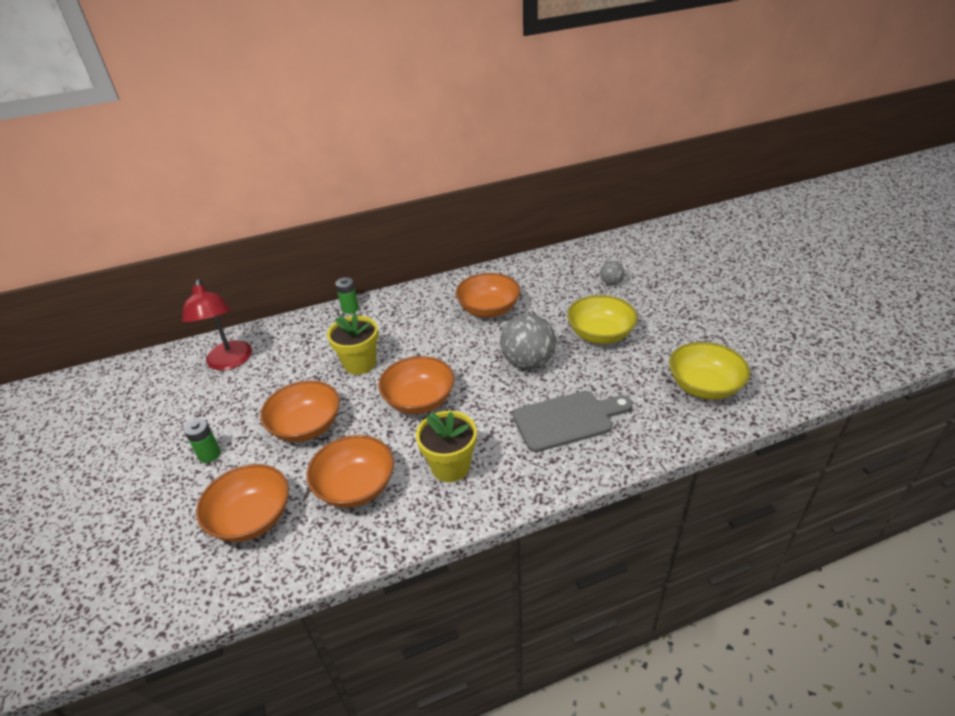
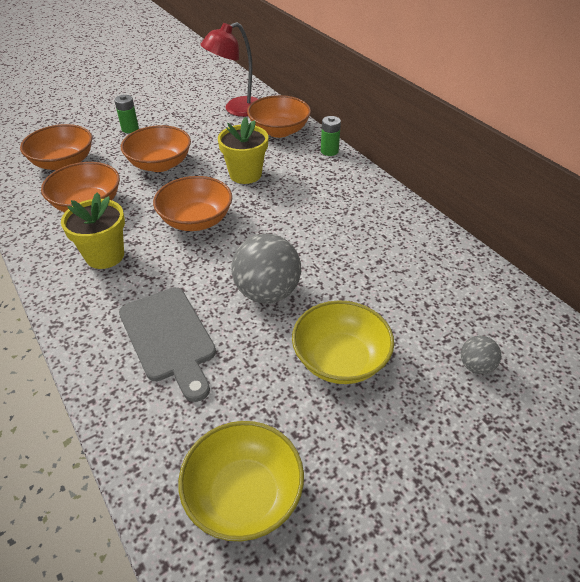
camera: 75 degrees right, 5 degrees up
orange bowl [456,273,520,318] -> orange bowl moved to [247,95,311,138]

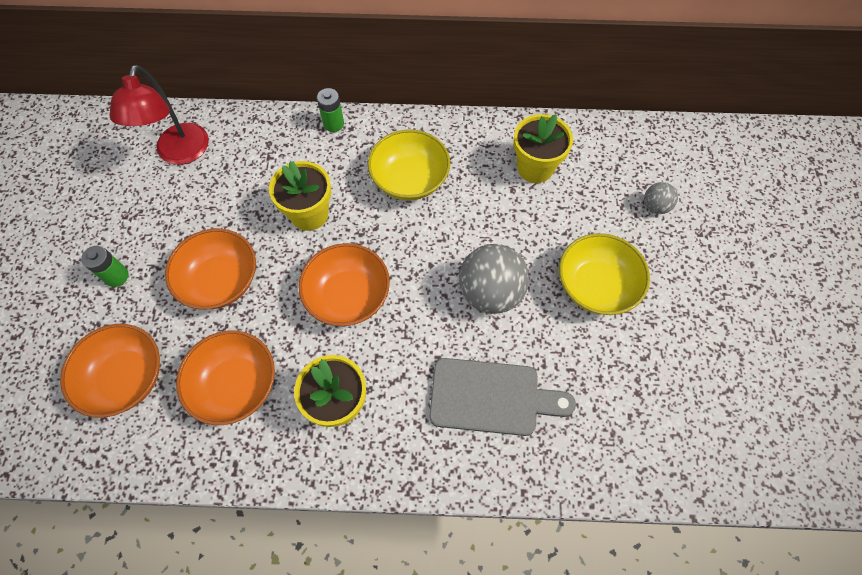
camera: 55 degrees left, 20 degrees up
yellow bowl [178,421,304,541] -> yellow bowl moved to [368,129,450,200]
orange bowl [247,95,311,138] -> none
none -> yellow flower pot [513,114,573,183]

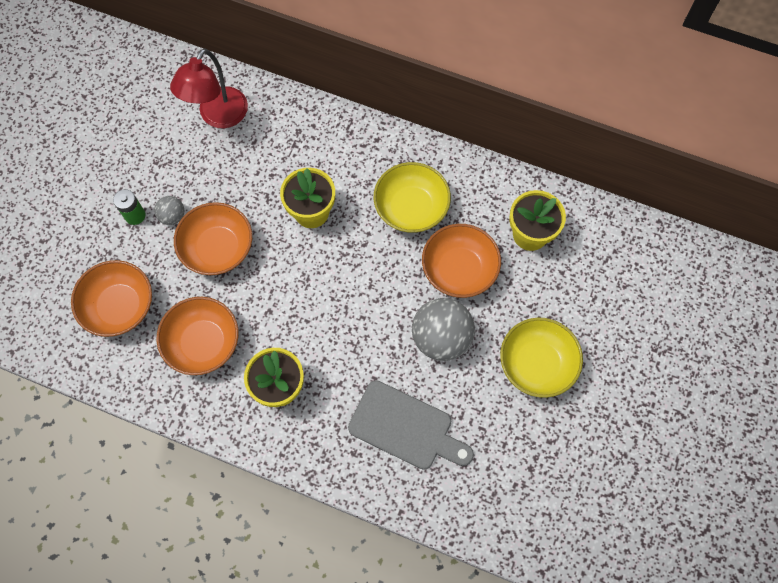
camera: 20 degrees right, 5 degrees up
orange bowl [299,243,390,326] -> orange bowl moved to [422,224,501,298]
green battery [317,88,344,132] -> none
grey ball [644,182,678,214] -> grey ball moved to [154,196,185,225]

